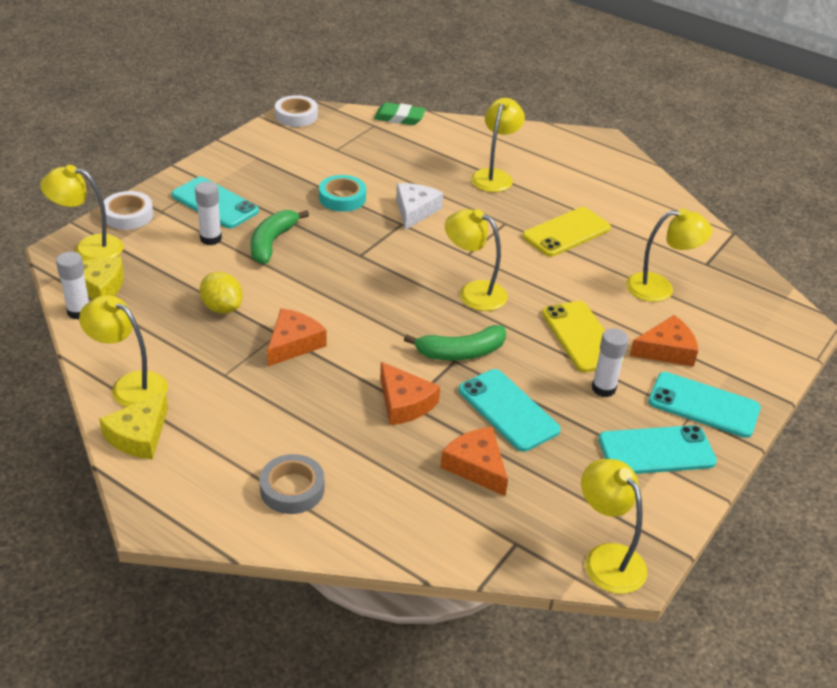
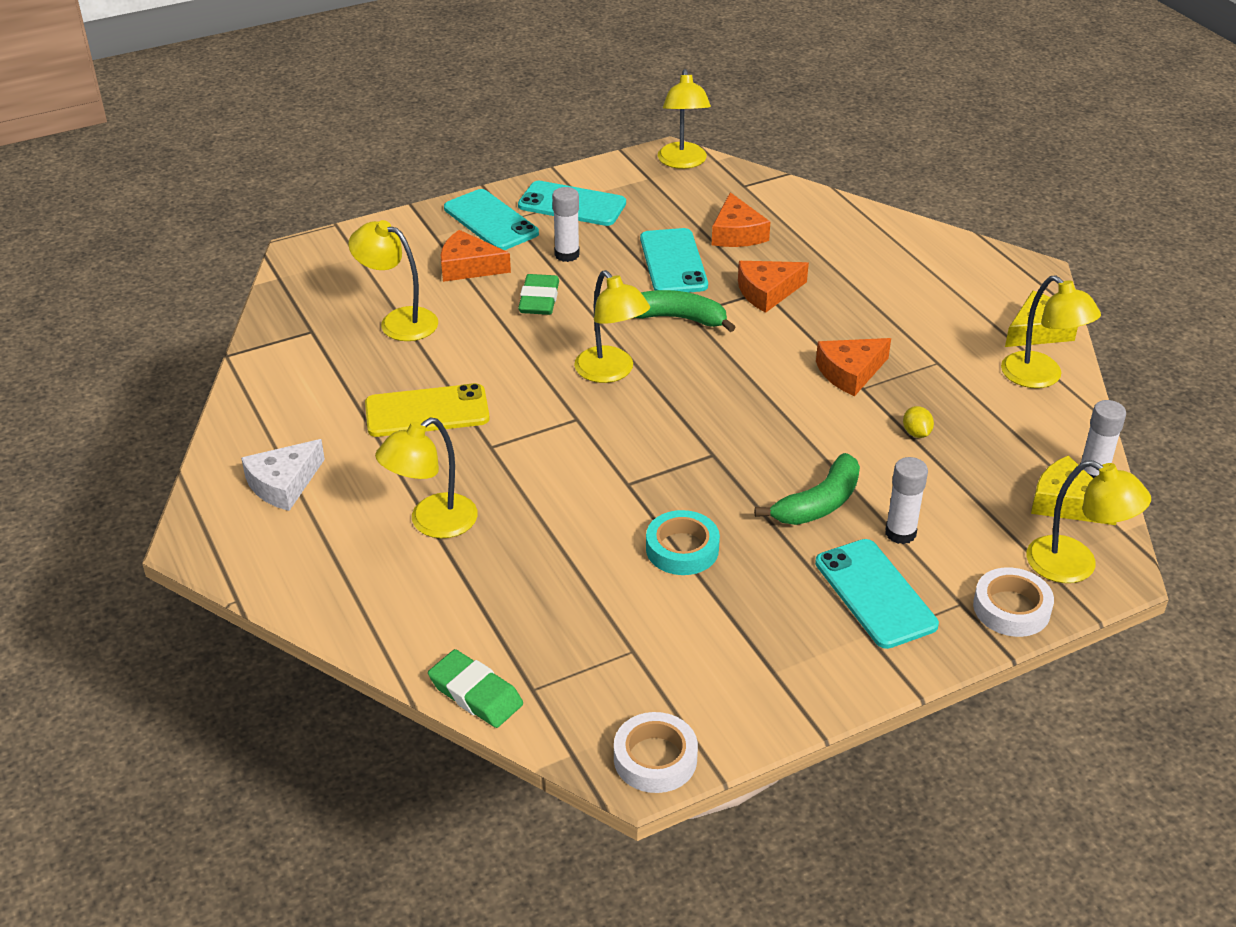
camera: 150 degrees left, 0 degrees up
yellow lemon [200,272,243,314] -> yellow lemon [903,406,934,438], size x0.60
grey tape [260,454,324,514] -> none
orange cheese [380,362,440,425] -> orange cheese turned 105 degrees counterclockwise [738,261,809,313]
white cheese [396,183,443,230] -> white cheese moved to [241,439,325,511]
yellow phone [542,301,624,372] -> green eraser [518,274,559,315]

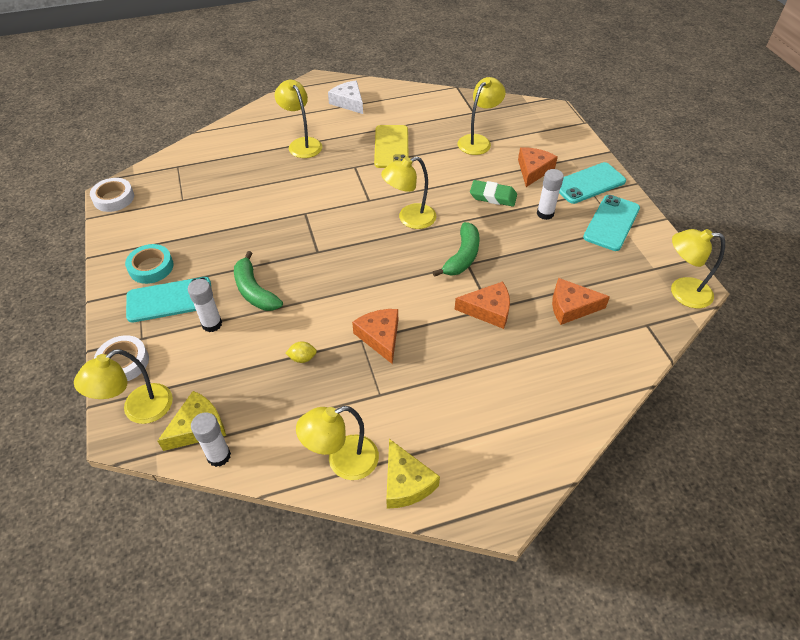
camera: 100 degrees right, 10 degrees up
green eraser [428,649,523,728] -> none
turquoise phone [640,228,708,293] -> none
turquoise tape [646,510,720,575] -> turquoise tape moved to [125,244,174,284]
orange cheese [738,261,809,313] -> orange cheese turned 105 degrees clockwise [454,281,510,329]

